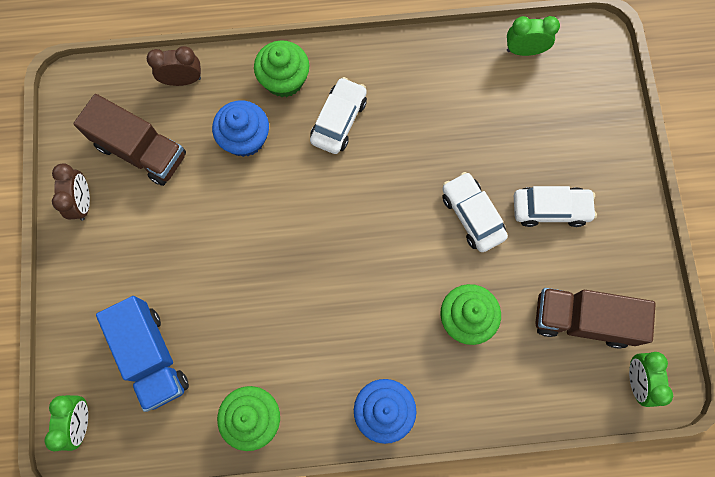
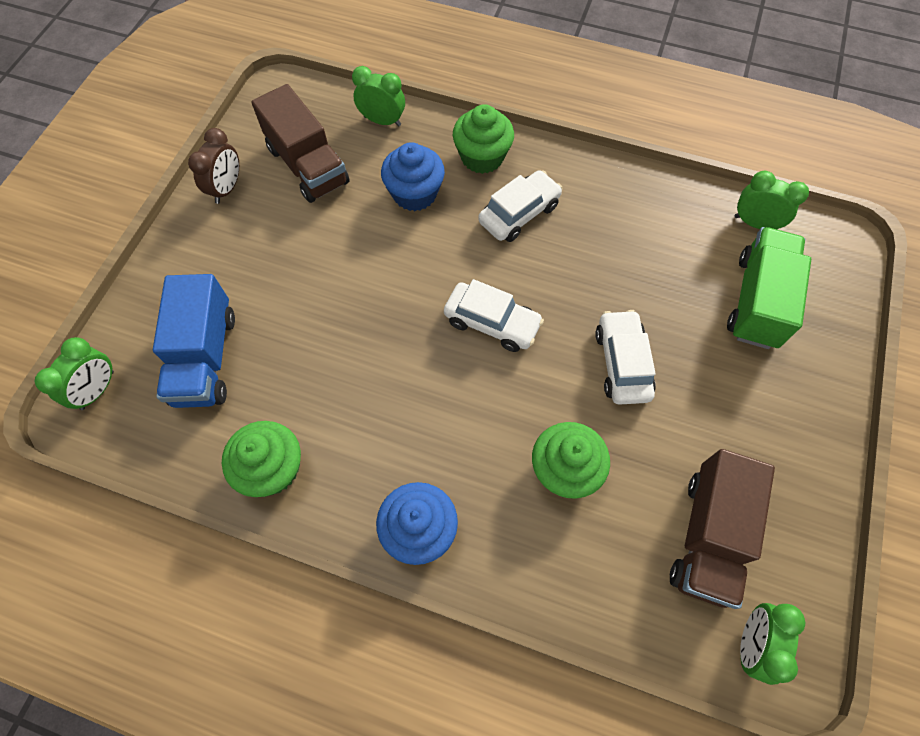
camera: 25 degrees right, 10 degrees down
brown clock [147,46,201,86] -> green clock [352,66,405,127]
white car [514,186,597,227] -> white car moved to [444,279,544,352]
brown truck [535,288,656,349] -> brown truck turned 105 degrees counterclockwise [670,449,775,609]
none -> green truck [727,227,811,349]

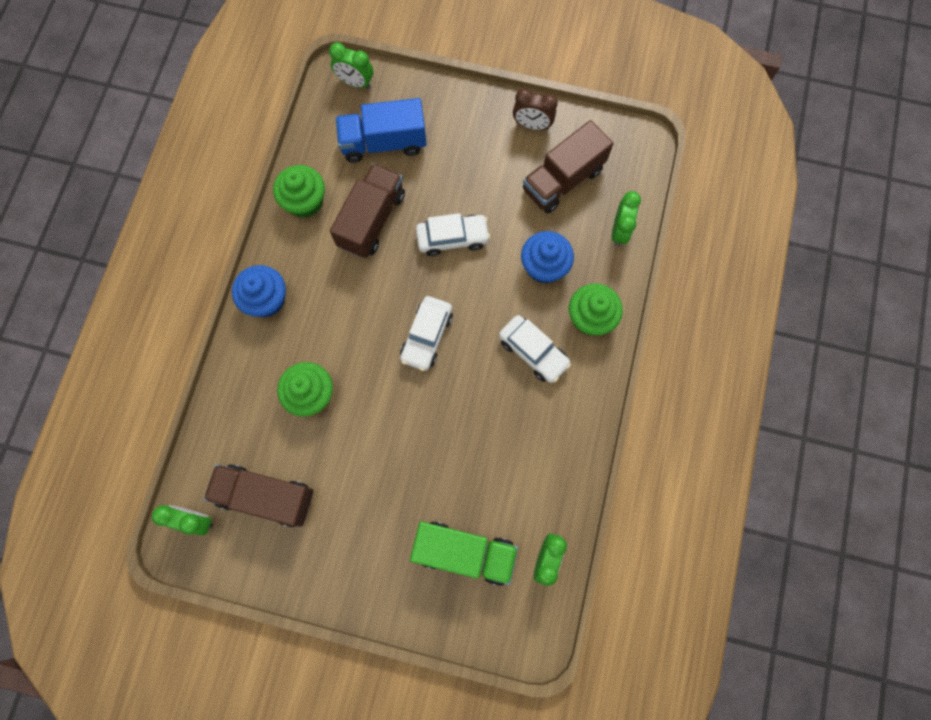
camera: 85 degrees right, 10 degrees up
white car [595,310,656,405] -> white car moved to [416,213,490,256]
none -> brown truck [330,163,405,258]

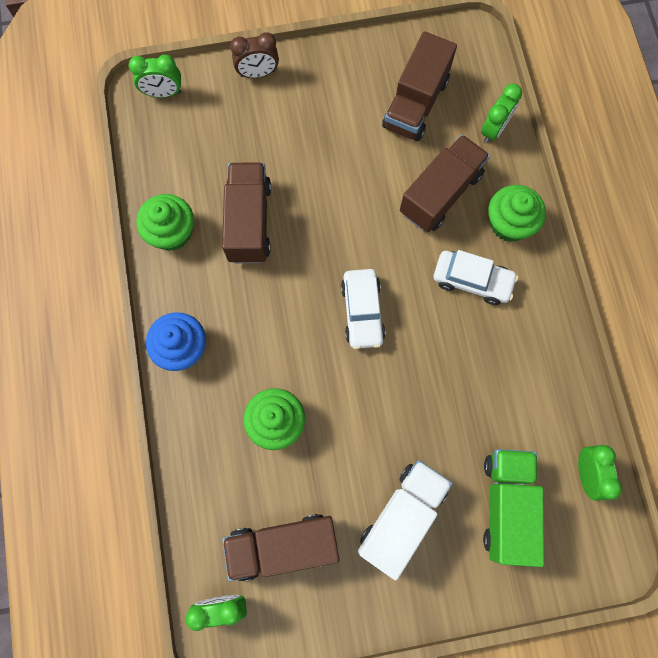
camera: 25 degrees left, 0 degrees up
blue truck [335,98,426,163] -> none
green truck [410,521,518,586] -> green truck turned 75 degrees counterclockwise [483,449,544,567]
white car [416,213,490,256] -> none
brown clock [513,88,558,130] -> brown clock moved to [230,32,279,78]
blue cupcake [521,231,574,283] -> brown truck [400,135,490,232]
green clock [612,191,641,247] -> green clock turned 45 degrees clockwise [481,84,522,143]
none -> white truck [358,460,453,581]

